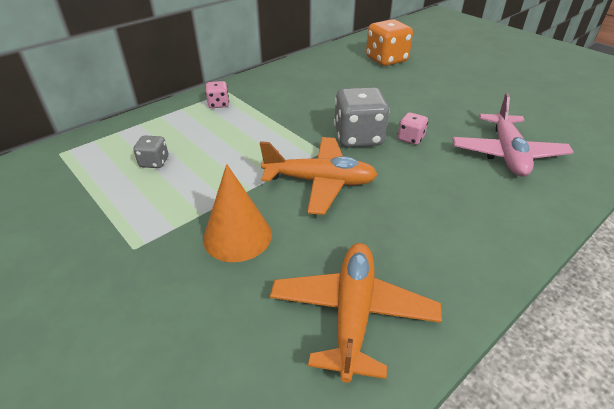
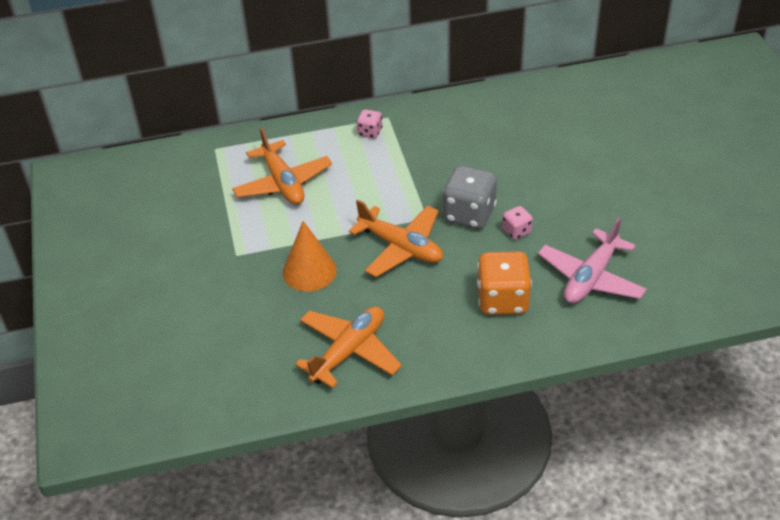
camera: 30 degrees right, 5 degrees up
grey dice [133,135,168,168] -> orange plane [232,127,332,205]
orange dice [366,19,413,66] -> orange dice moved to [477,251,532,315]

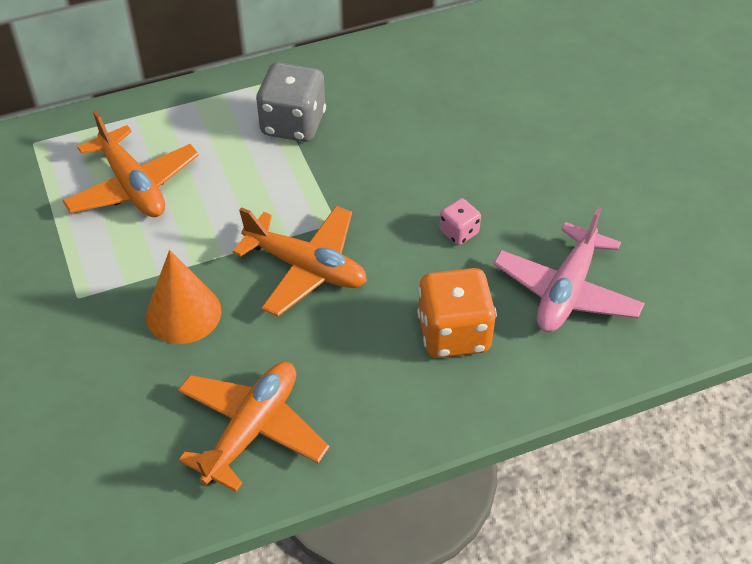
camera: 10 degrees left, 5 degrees up
pink dice [357,109,382,138] -> none
grey dice [442,165,497,229] -> grey dice moved to [256,62,326,142]

